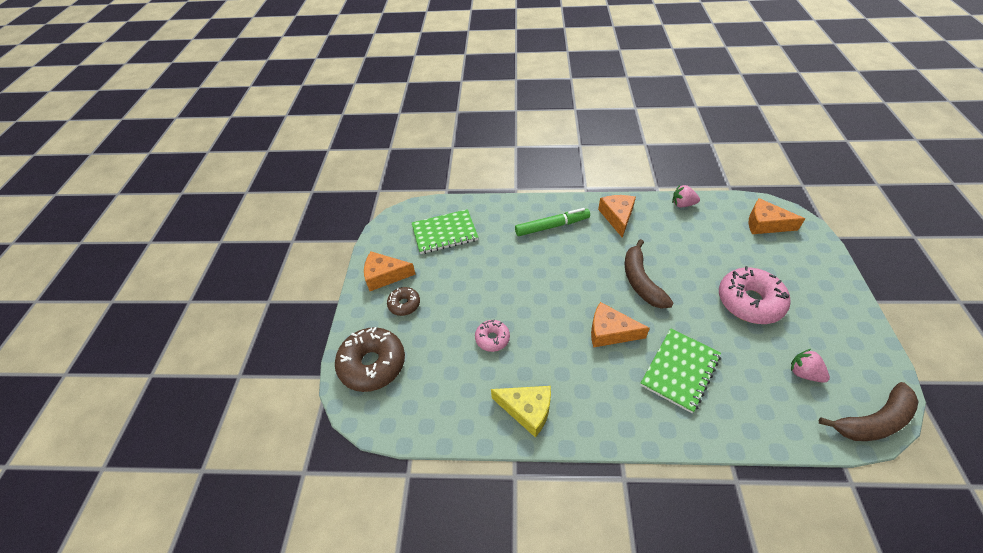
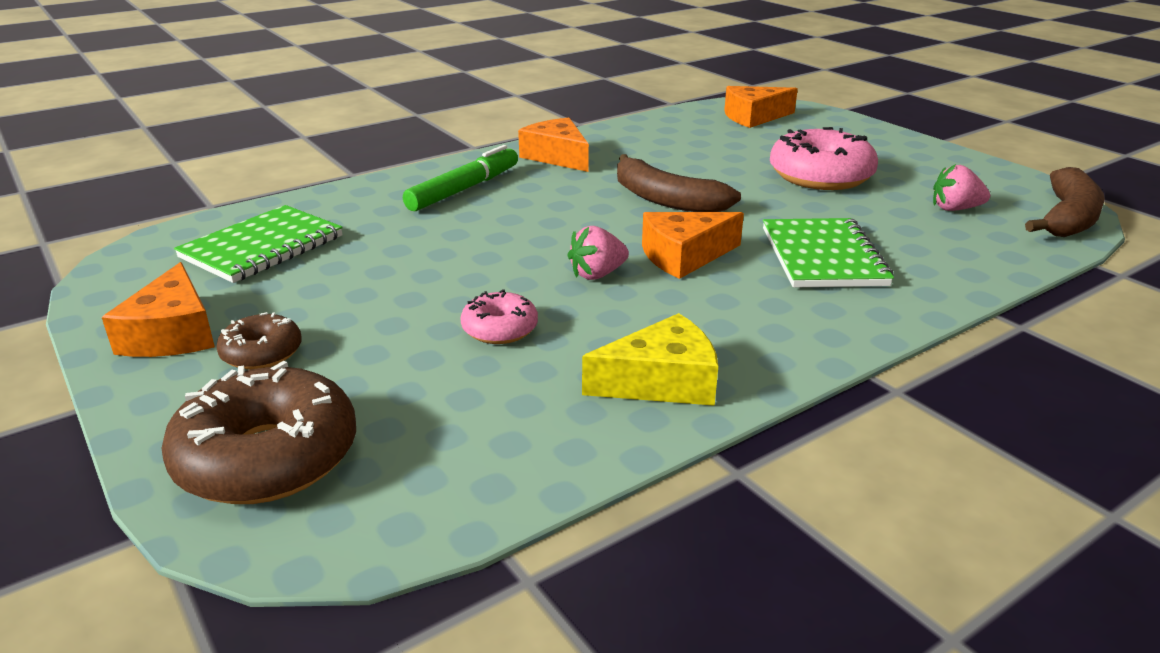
camera: 40 degrees left, 20 degrees down
orange cheese [364,252,416,291] -> orange cheese turned 60 degrees counterclockwise [102,262,215,357]
pink strawberry [672,185,700,207] -> pink strawberry moved to [567,226,629,280]

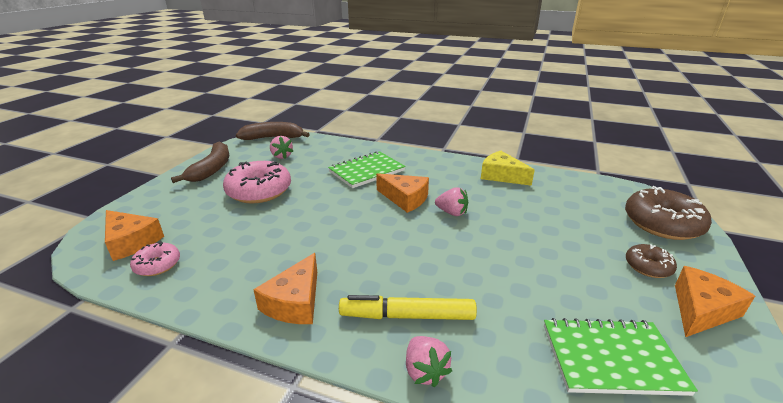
camera: 125 degrees left, 0 degrees up
green marker [403,145,518,211] -> yellow marker [339,295,477,320]
pink donut [460,289,538,344] -> pink donut moved to [130,241,180,276]
brown banana [617,154,741,212] -> brown banana moved to [171,142,229,183]
none -> pink strawberry [406,336,452,387]

